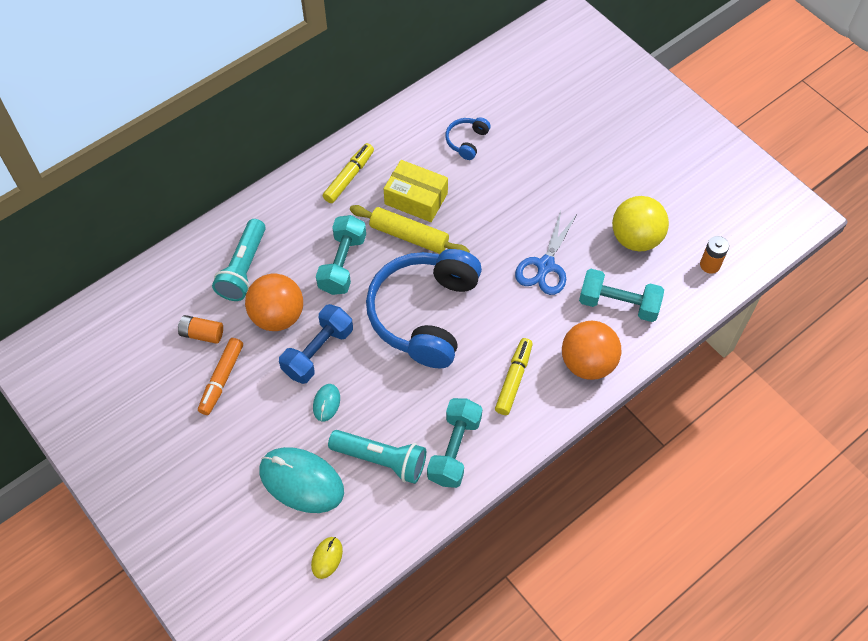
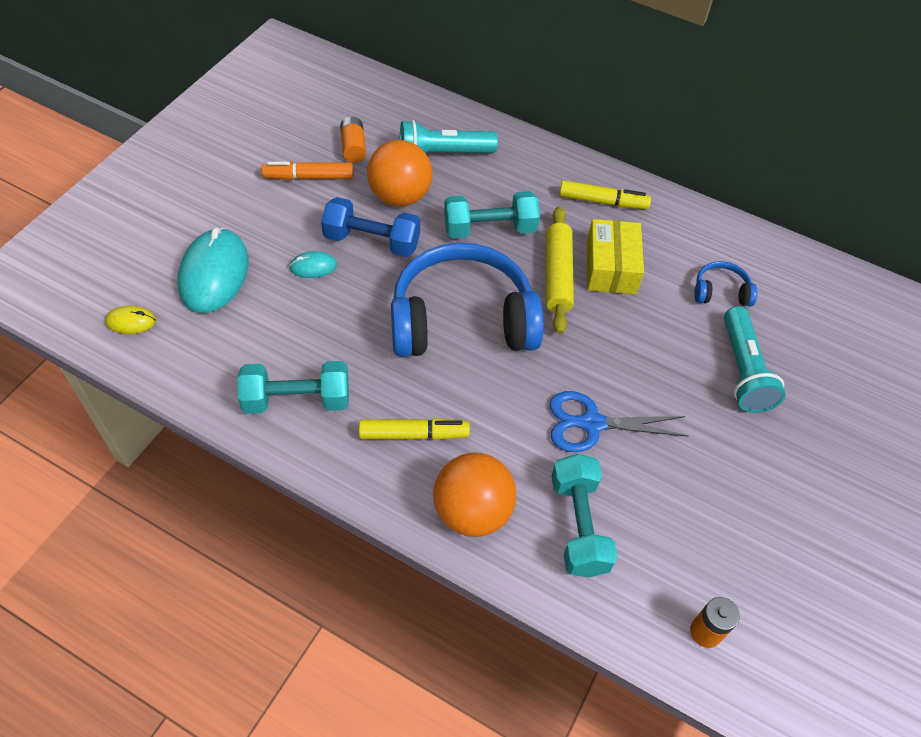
camera: 65 degrees right, 5 degrees down
turquoise flashlight [328,430,426,484] -> turquoise flashlight moved to [724,306,786,413]
yellow ball [612,196,669,252] -> none

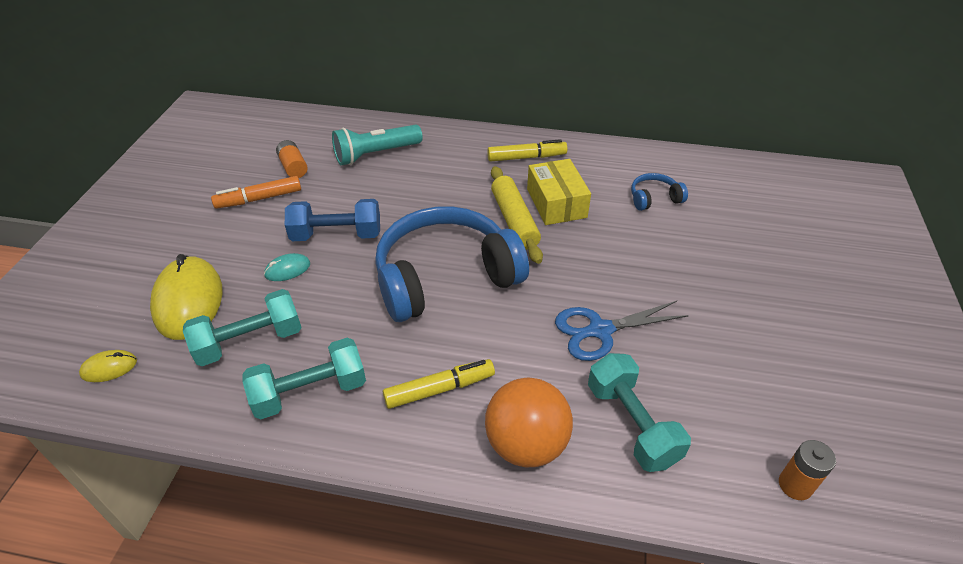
camera: 15 degrees left, 10 degrees down
turquoise mouse [177,227,248,313] -> yellow mouse [150,254,223,340]
orange ball [367,140,432,206] -> none
turquoise dumbbell [444,191,540,239] -> turquoise dumbbell moved to [183,289,302,366]
turquoise flashlight [724,306,786,413] -> none

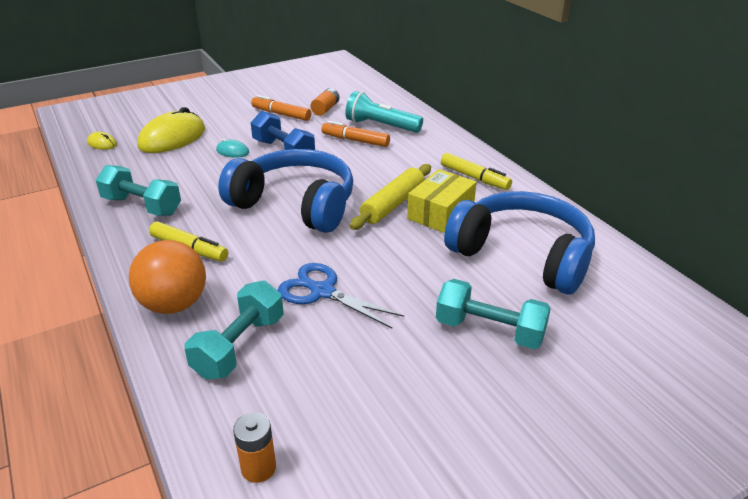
camera: 50 degrees right, 10 degrees down
turquoise dumbbell [183,289,302,366] -> turquoise dumbbell moved to [436,279,551,349]
blue headphones [631,173,688,211] -> blue headphones [444,191,595,294], size x2.41
none -> orange marker [321,121,390,147]

